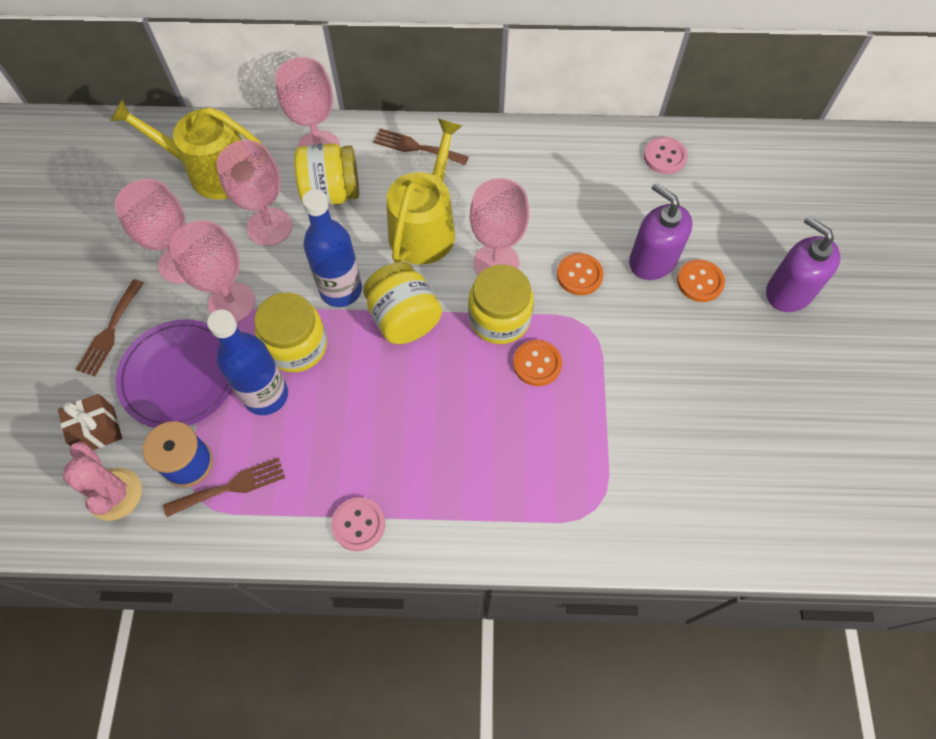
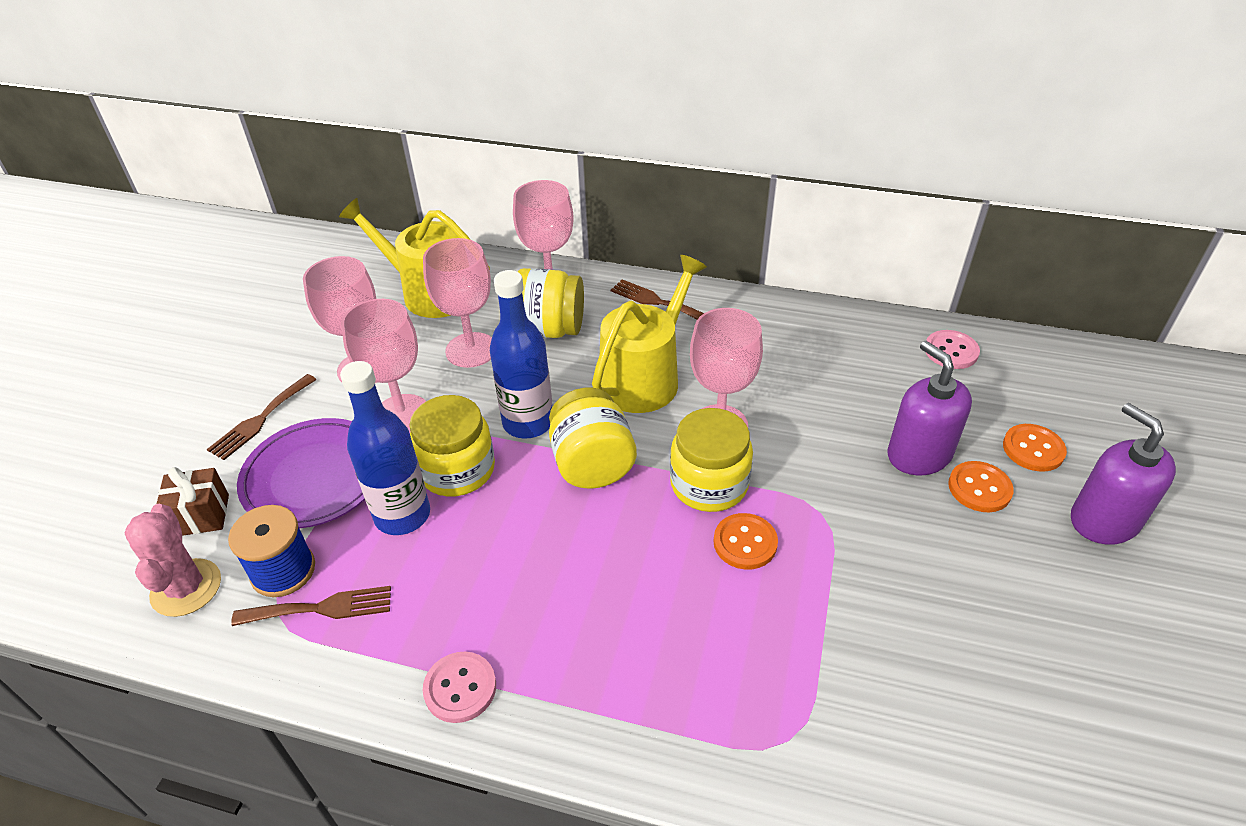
camera: 15 degrees right, 20 degrees down
orange button [557,253,603,295] -> orange button moved to [1003,424,1067,472]

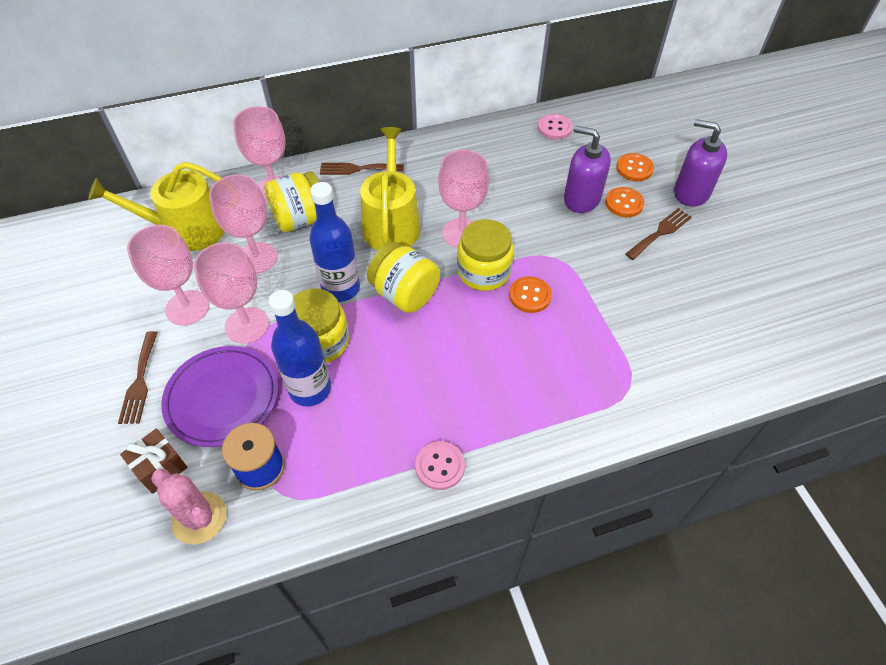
camera: 35 degrees left, 10 degrees up
brown fork [231,586,391,626] -> brown fork moved to [625,208,692,260]

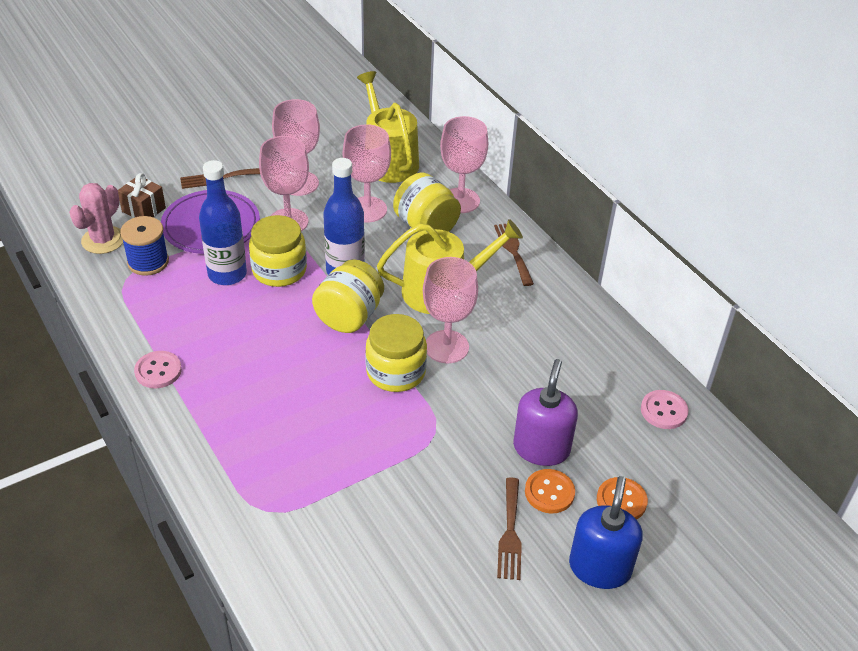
camera: 75 degrees right, 10 degrees down
orange button [509,276,552,313] -> none
brown fork [625,208,692,260] -> brown fork turned 60 degrees clockwise [497,477,522,580]
purple soap dispenser [674,119,727,207] -> blue soap dispenser [569,476,643,589]

